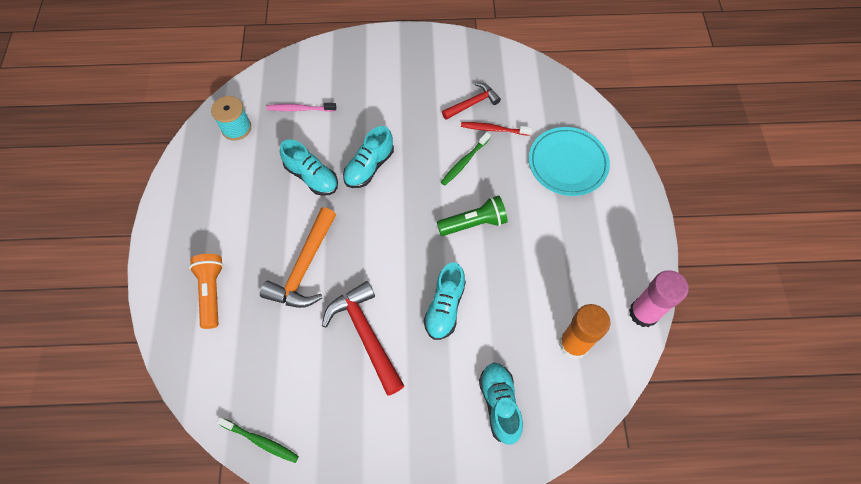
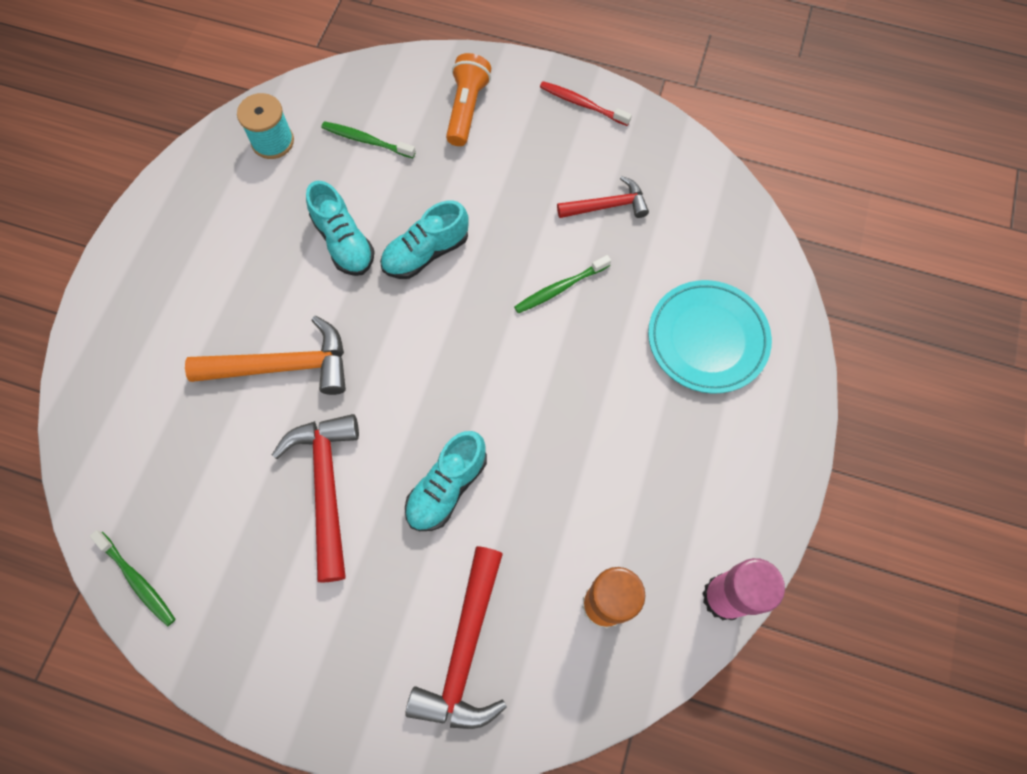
camera: 20 degrees right, 5 degrees up
orange flashlight [189,254,224,329] -> orange flashlight moved to [446,53,491,146]
orange hammer [260,207,336,308] -> orange hammer turned 135 degrees counterclockwise [185,316,346,395]
pink toothbrush [267,103,336,112] -> green toothbrush [321,121,416,158]
green flashlight [437,195,507,236] -> none
red toothbrush [461,122,532,136] -> red toothbrush moved to [540,81,632,126]
turquoise shoe [479,362,523,445] -> red hammer [405,546,507,729]

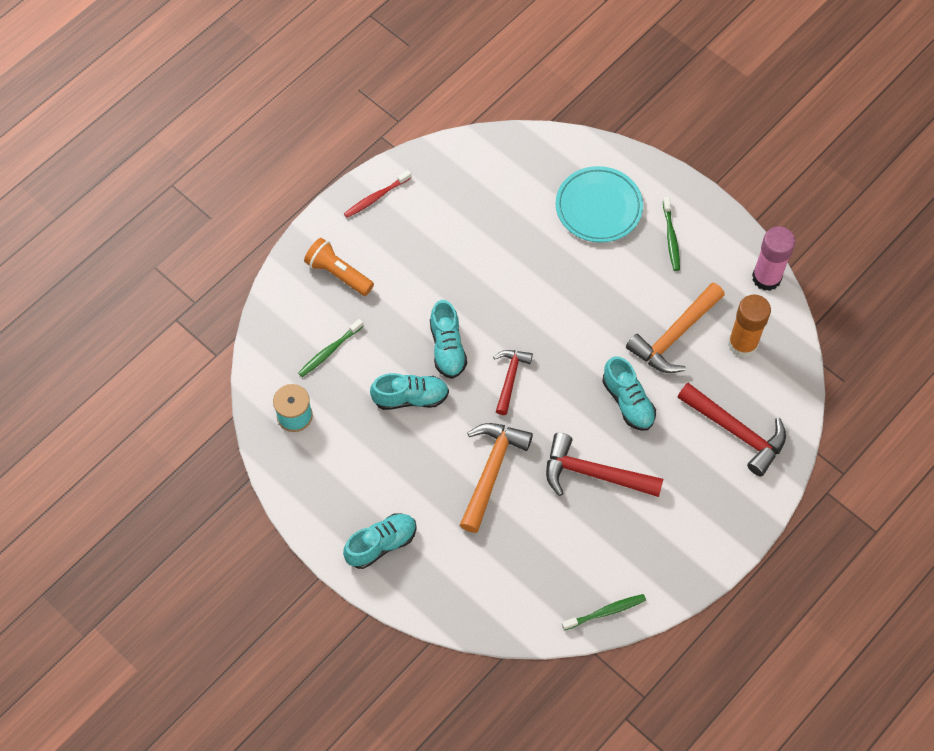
camera: 65 degrees left, 5 degrees down
green toothbrush [514,255,611,314] -> green toothbrush moved to [663,197,680,271]
red hammer [557,176,649,218] -> red hammer moved to [493,350,533,415]
none -> turquoise shoe [343,514,417,569]
none -> orange hammer [626,282,725,373]

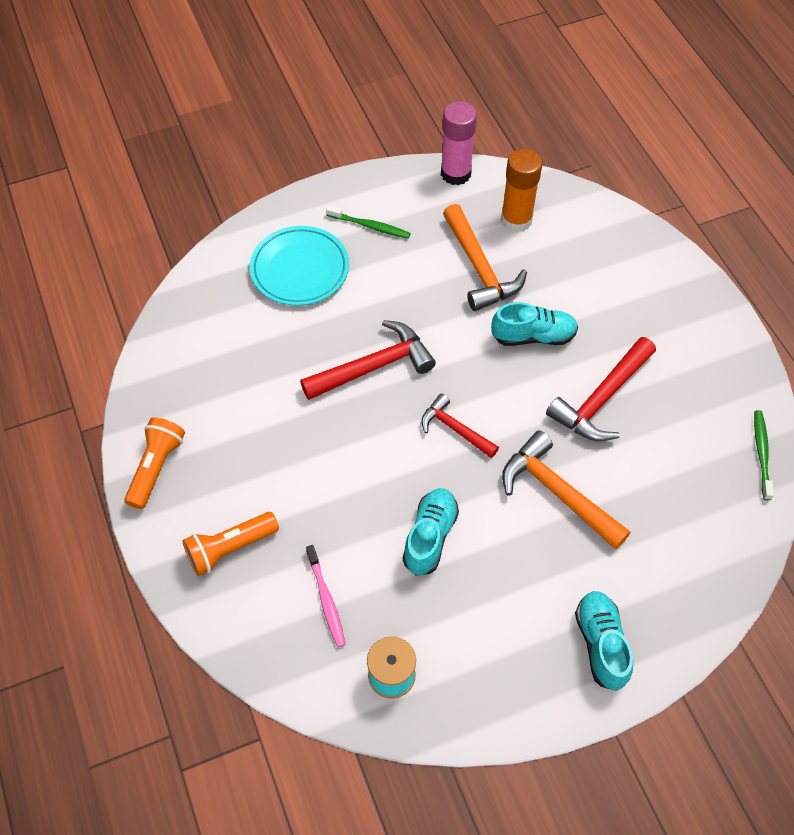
camera: 65 degrees left, 5 degrees down
green toothbrush [298,319,363,377] -> pink toothbrush [306,545,346,647]
red toothbrush [344,170,411,218] -> orange flashlight [124,417,185,509]
turquoise shoe [430,300,467,379] -> none
red hammer [678,383,786,476] -> red hammer moved to [300,320,436,400]

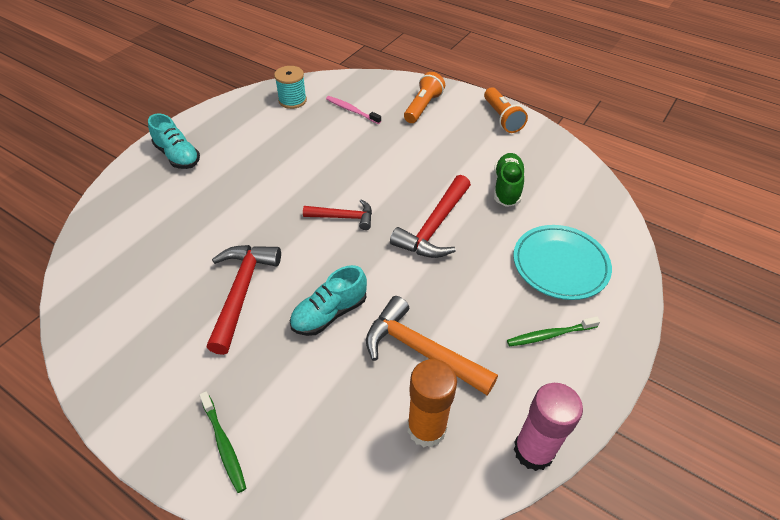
camera: 145 degrees right, 10 degrees down
turquoise shoe [403,488,459,576] -> none
orange hammer [502,430,631,550] -> none
green toothbrush [754,410,774,500] -> green toothbrush moved to [199,391,246,493]
none -> green shoe [494,153,525,207]

